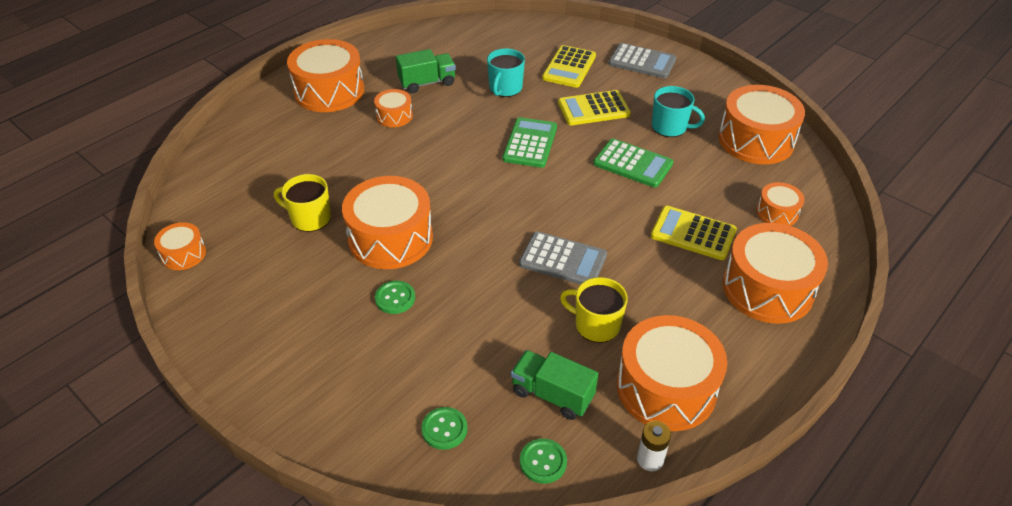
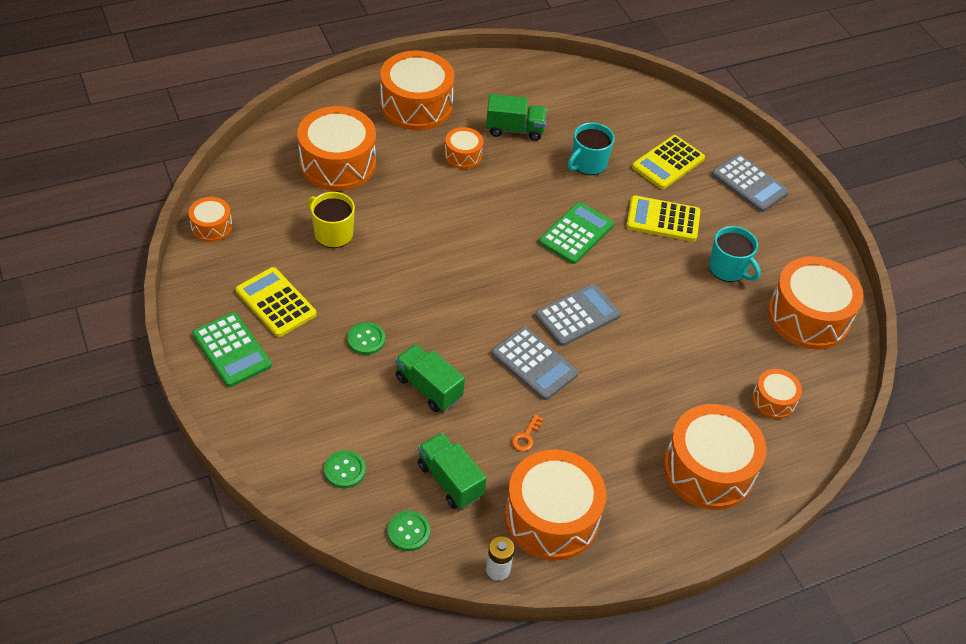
camera: 20 degrees right, 5 degrees up
orange drum [342,176,433,269] -> orange drum moved to [297,106,376,191]
yellow mug [560,277,628,343] -> orange key [512,414,543,451]
green calculator [593,139,673,188] -> green calculator moved to [192,312,272,387]
yellow calculator [651,206,737,260] -> yellow calculator moved to [236,267,317,337]
none -> green truck [395,344,465,412]
none -> grey calculator [535,284,621,346]

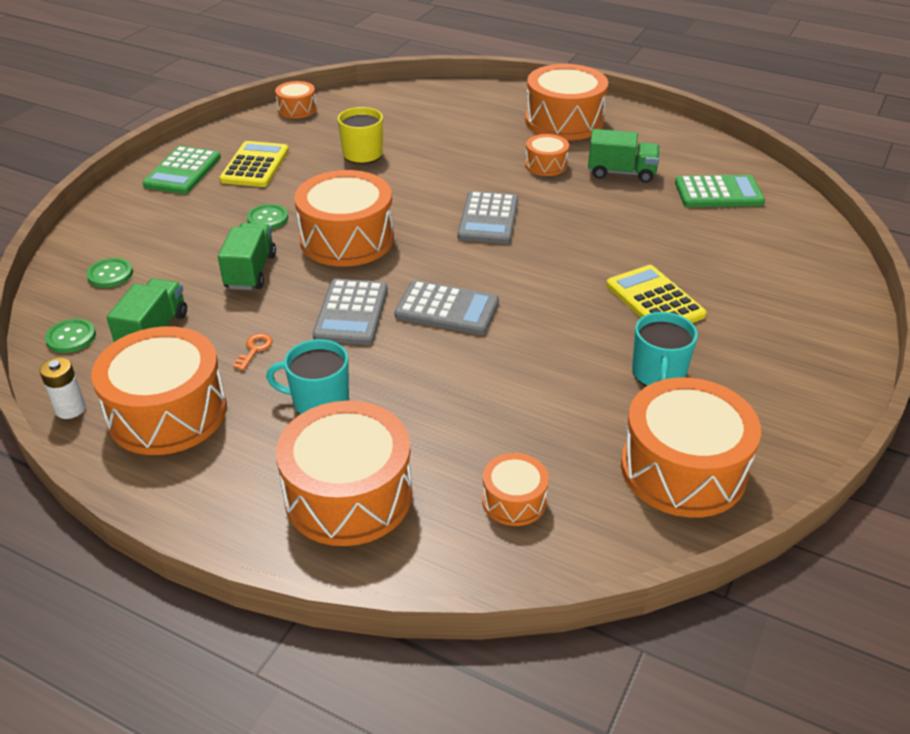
camera: 55 degrees right, 10 degrees down
orange drum [297,106,376,191] -> orange drum moved to [294,170,394,267]
green truck [486,94,547,141] -> green truck turned 45 degrees counterclockwise [588,129,660,183]
orange key [512,414,543,451] -> orange key turned 120 degrees clockwise [233,333,273,371]
green calculator [539,202,614,264] -> green calculator moved to [675,175,765,207]
turquoise mug [568,123,615,175] -> turquoise mug moved to [266,339,349,414]
yellow calculator [632,135,705,189] -> none
grey calculator [712,154,789,212] -> grey calculator moved to [457,191,518,244]

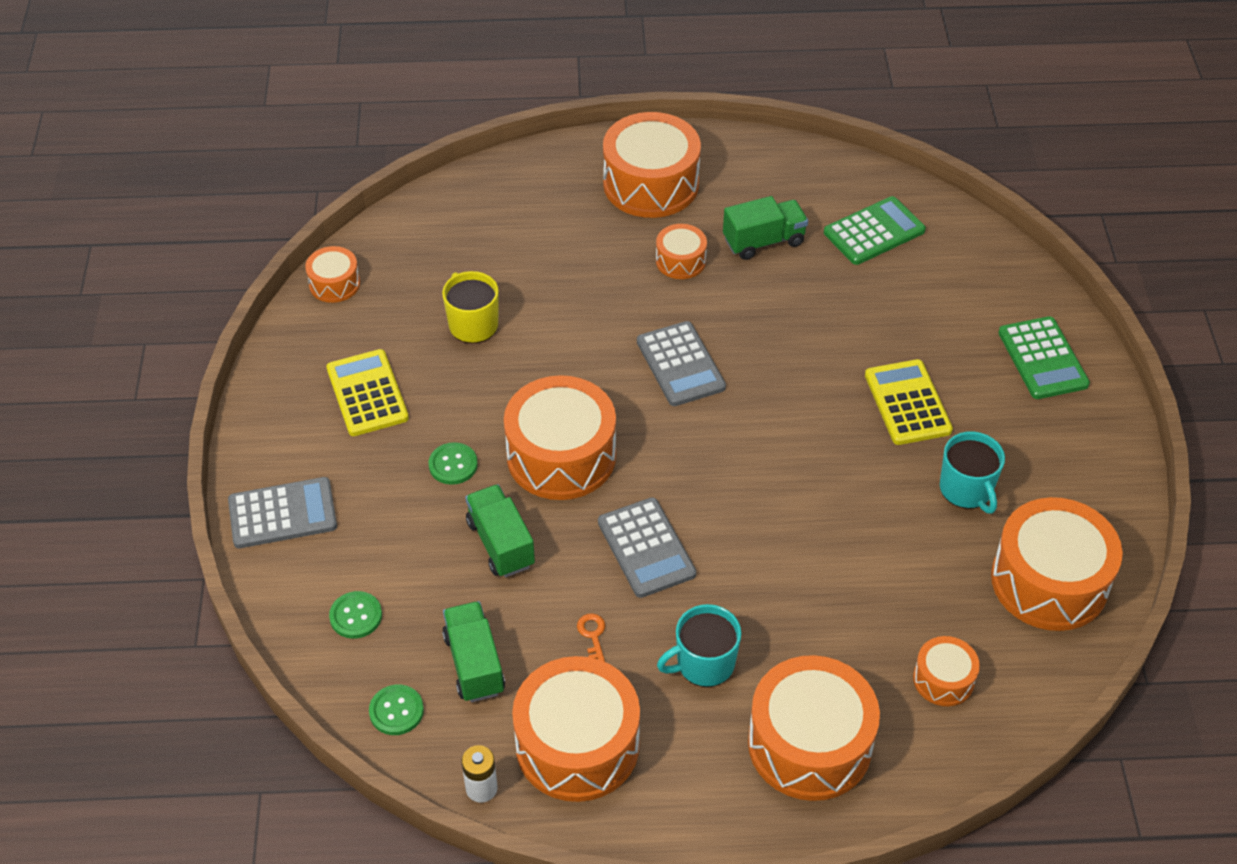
camera: 30 degrees left, 10 degrees up
green calculator [143,146,221,194] -> green calculator moved to [998,316,1090,399]
grey calculator [394,280,499,335] -> grey calculator moved to [228,477,337,548]
yellow calculator [606,265,707,323] -> yellow calculator turned 45 degrees clockwise [865,359,953,445]

